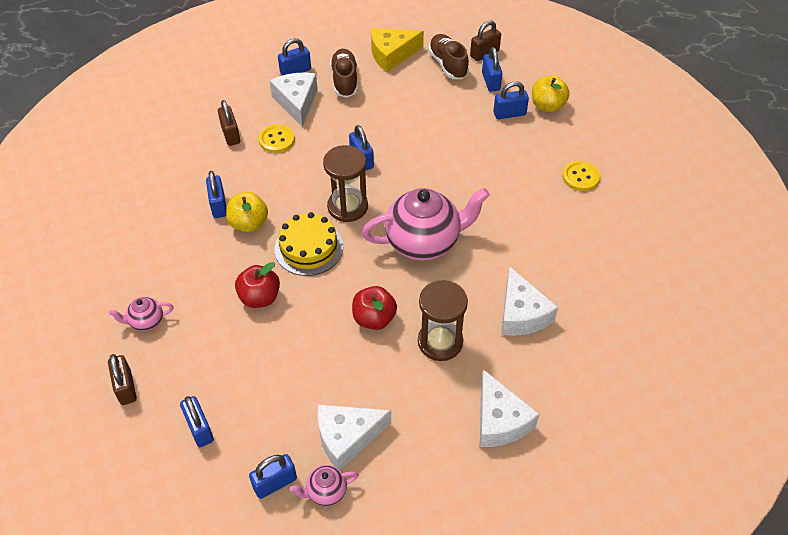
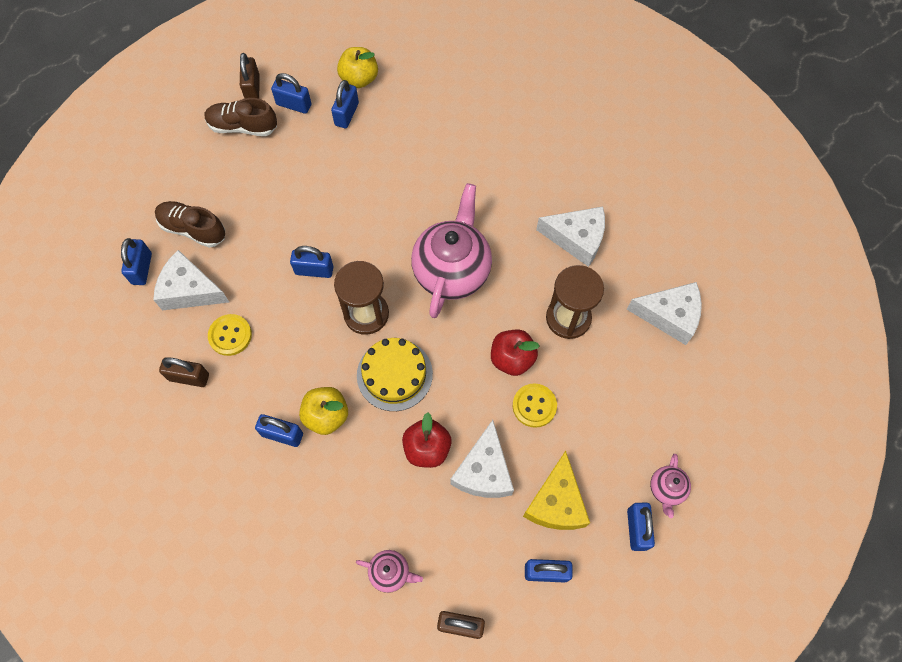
camera: 60 degrees left, 15 degrees up
pink teapot [109,297,174,331] -> pink teapot turned 90 degrees counterclockwise [356,550,423,593]
white cheese [317,405,391,470] -> white cheese moved to [450,420,514,498]
yellow cheese [371,28,424,72] -> yellow cheese moved to [523,450,590,530]
yellow button [562,161,600,191] -> yellow button moved to [513,383,557,428]

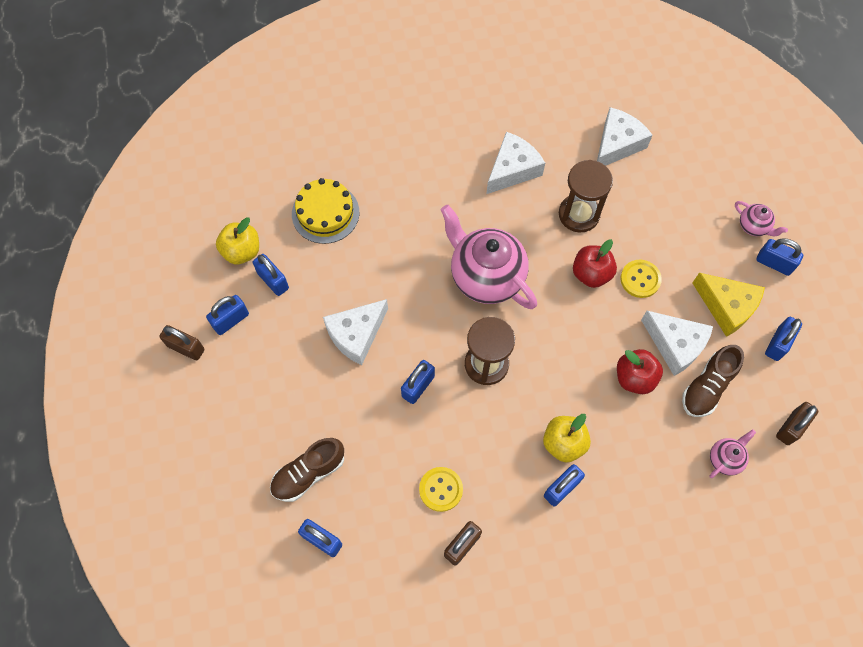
camera: 60 degrees left, 0 degrees up
white cheese [153,250,229,310] -> white cheese moved to [323,299,388,365]
brown shoe [204,98,277,136] -> brown shoe moved to [682,345,744,417]
yellow cake [357,338,433,411] -> yellow cake moved to [292,178,359,244]

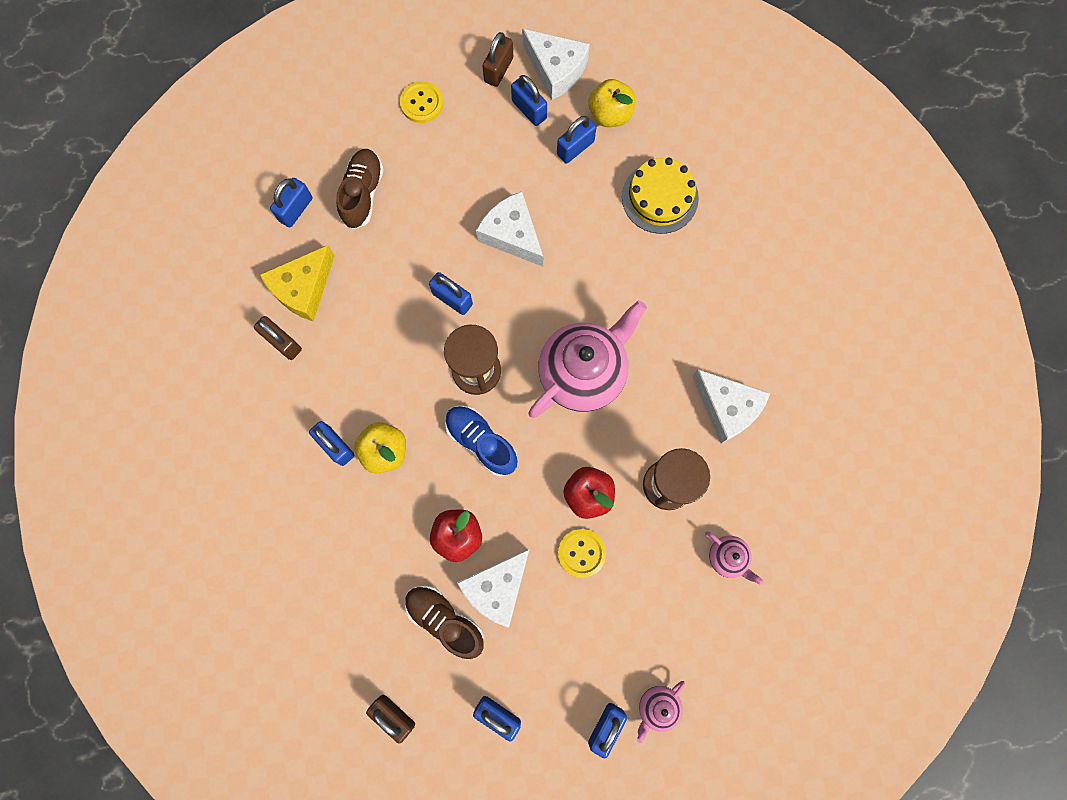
camera: 90 degrees right, 10 degrees up
brown shoe [270,438,344,502] -> brown shoe turned 45 degrees clockwise [336,149,384,229]
yellow button [419,467,463,512] -> yellow button moved to [400,81,443,123]
white cheese [597,107,652,166] -> white cheese moved to [522,29,590,100]
yellow cheese [692,273,765,337] -> yellow cheese moved to [260,245,335,322]
pink teapot [709,429,756,478] -> pink teapot moved to [705,531,763,585]
none -> blue shoe [445,406,518,476]

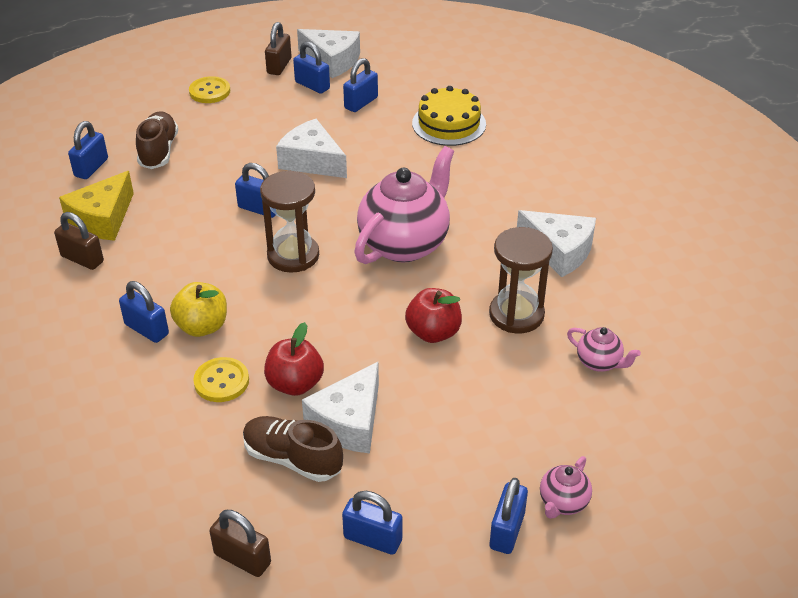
camera: 10 degrees left, 35 degrees down
blue shoe [445,406,518,476] -> none
yellow button [558,529,606,578] -> yellow button moved to [193,357,249,402]
yellow apple [588,79,635,127] -> none

